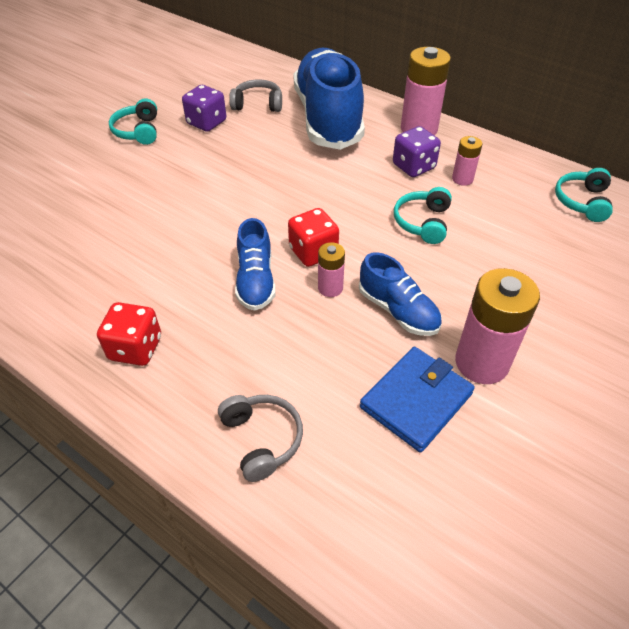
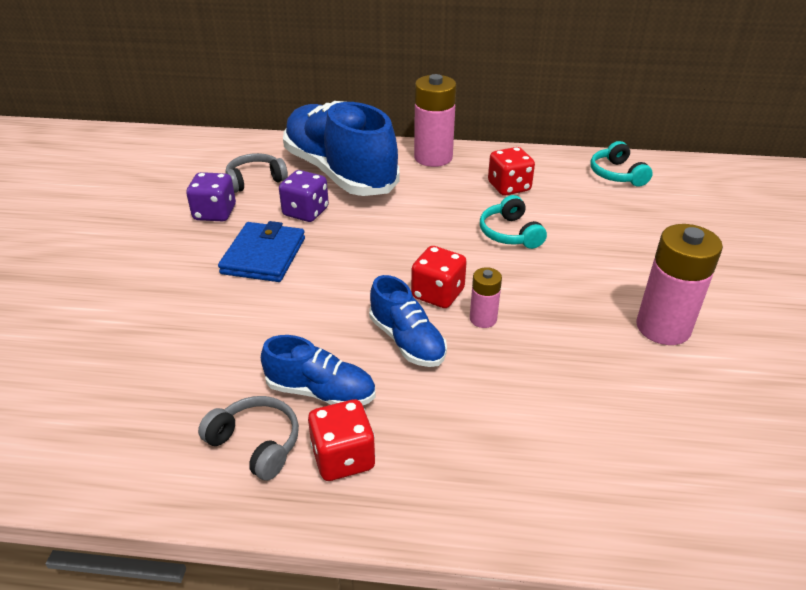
camera: 30 degrees left, 10 degrees down
turquoise headphones [109,98,157,145] -> none
grey headphones [218,395,303,482] -> grey headphones moved to [198,396,299,481]
blue shoe [359,252,442,336] -> blue shoe moved to [261,335,375,405]
blue wallet [360,347,475,453] -> blue wallet moved to [218,221,305,282]
purple dice [393,126,441,177] -> purple dice moved to [279,170,329,222]
pink battery [452,136,482,186] -> red dice [488,147,535,196]

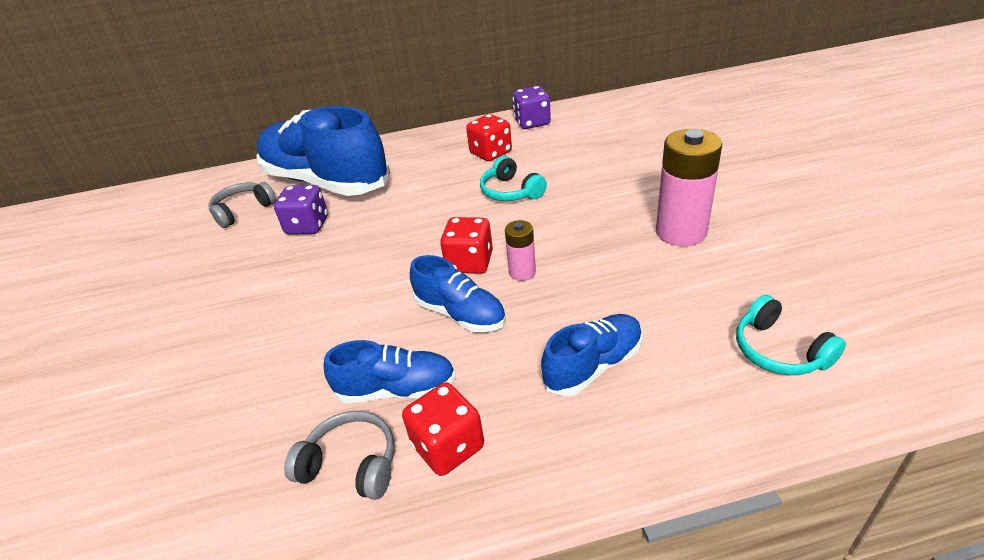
camera: 15 degrees left, 0 degrees up
purple dice [186,172,236,221] -> purple dice moved to [512,86,551,129]
blue wallet [218,221,305,282] -> none
pink battery [414,74,456,167] -> none
turquoise headphones [590,141,653,187] -> turquoise headphones moved to [736,295,846,375]
none -> blue shoe [541,314,642,396]

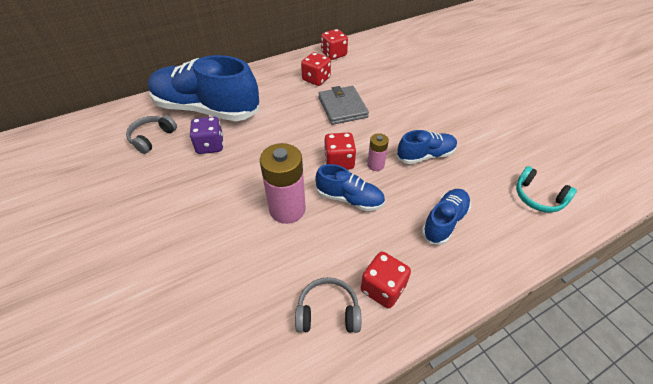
camera: 20 degrees left, 10 degrees up
blue shoe [324,340,456,403] -> blue shoe moved to [397,130,457,164]
turquoise headphones [480,156,547,201] -> grey wallet [318,86,369,125]
purple dice [512,86,551,129] -> red dice [321,29,348,60]
pink battery [656,129,722,246] -> pink battery moved to [260,143,306,224]

